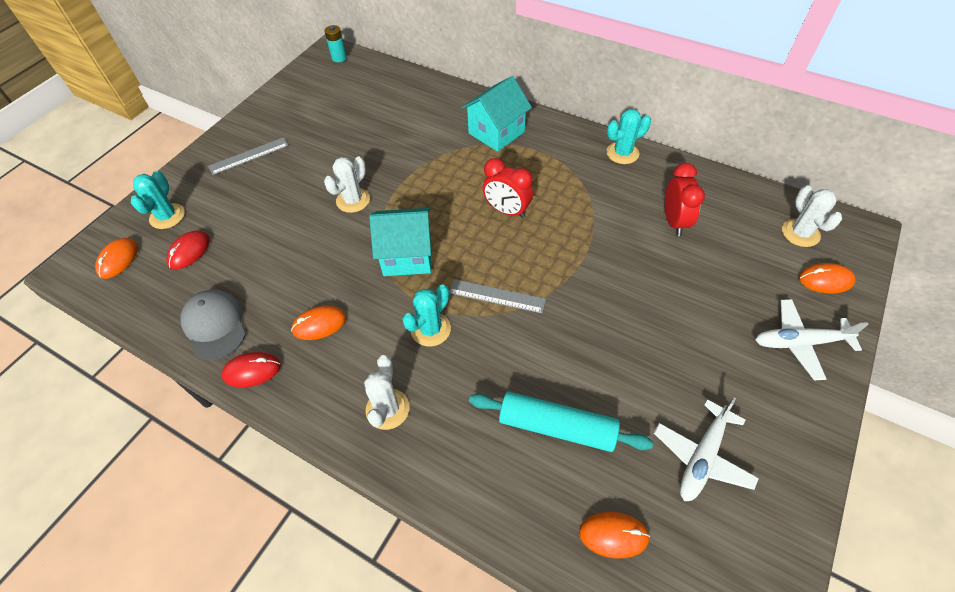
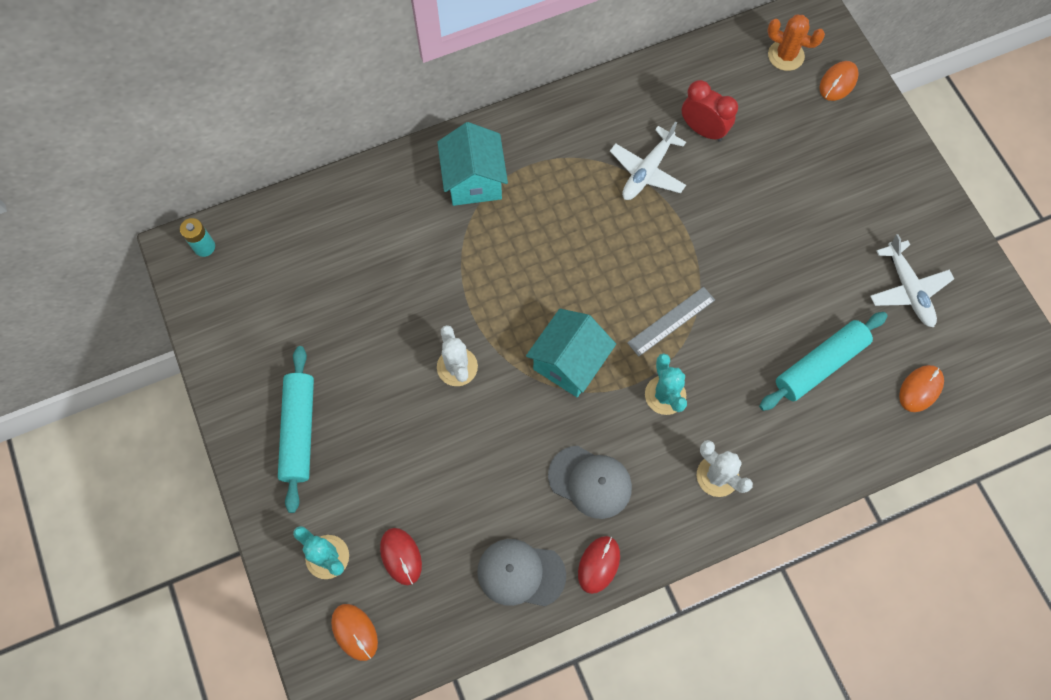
camera: 55 degrees left, 15 degrees up
grey ruler [208,137,289,175] -> turquoise rolling pin [278,346,314,513]
orange mouse [291,305,346,340] -> grey cap [548,446,632,519]
red clock [483,158,533,218] -> none
turquoise cactus [606,109,651,164] -> none
white plane [755,299,869,380] -> white plane moved to [610,121,686,200]
white cactus [782,186,842,247] -> orange cactus [767,15,825,71]

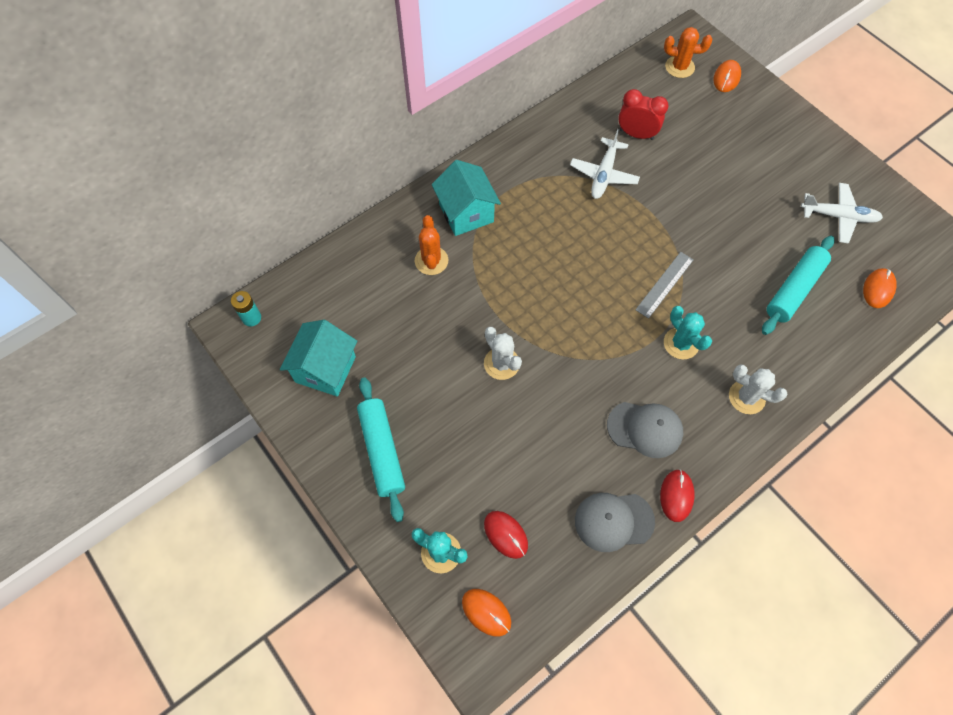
camera: 15 degrees left, 5 degrees down
turquoise house [526,309,616,397] -> turquoise house moved to [280,320,357,397]
white plane [870,234,954,328] -> white plane turned 45 degrees counterclockwise [801,183,883,244]
none -> orange cactus [415,215,448,275]

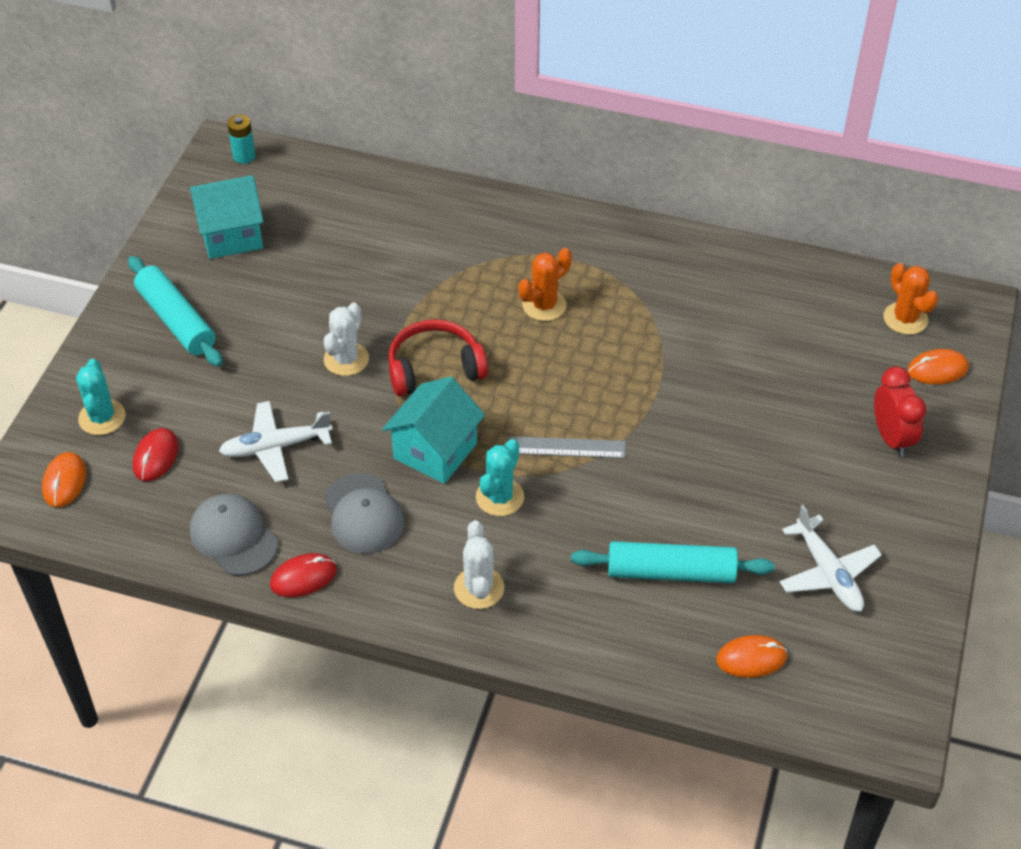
camera: 55 degrees right, 15 degrees down
turquoise rolling pin [357,377,405,522] -> turquoise rolling pin turned 75 degrees counterclockwise [128,256,223,367]
orange cactus [415,215,448,275] -> orange cactus moved to [518,248,572,321]
turquoise house [432,160,501,236] -> turquoise house moved to [382,376,485,484]
white plane [570,129,640,199] -> white plane moved to [219,401,332,482]
red clock [618,89,669,140] -> red clock moved to [874,367,926,457]
none -> red headphones [388,319,488,397]

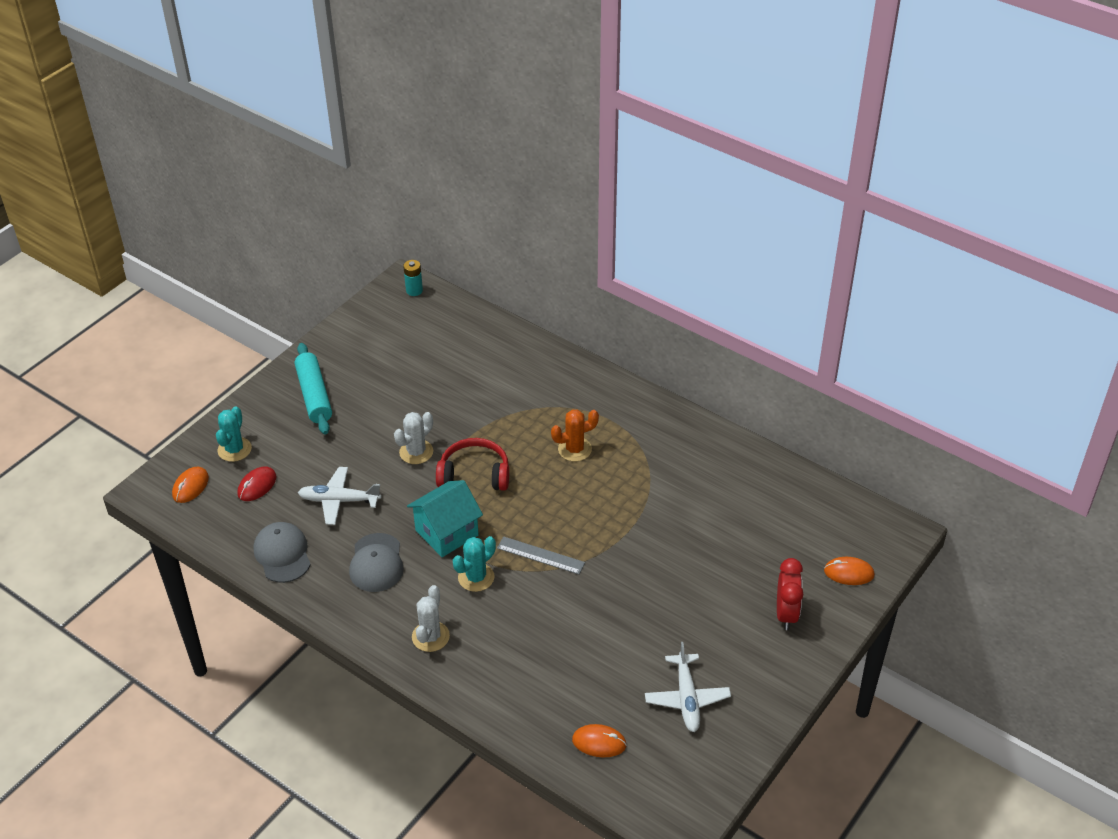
camera: 20 degrees right, 5 degrees down
turquoise house [189,175,264,259] -> none
red mouse [270,553,337,597] -> none
turquoise rolling pin [571,541,775,583] -> none
orange cactus [883,263,938,335] -> none

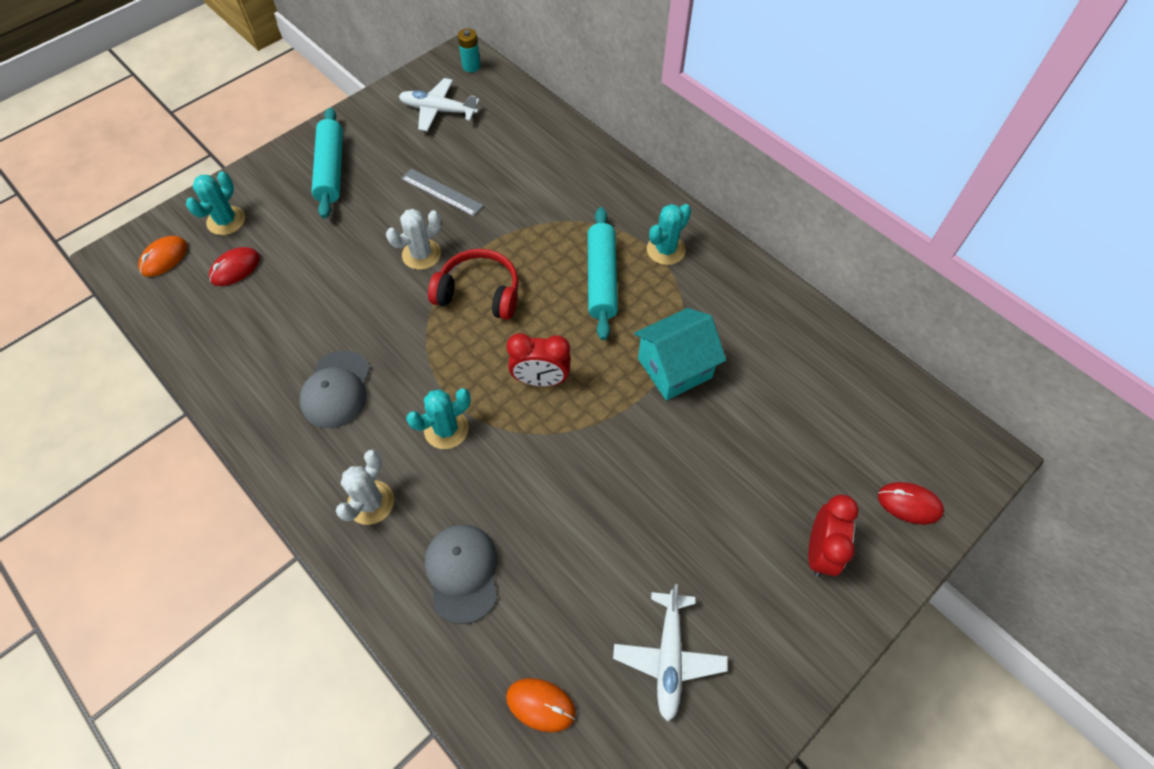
camera: 10 degrees right, 15 degrees up
grey cap [254,522,311,583] -> grey cap moved to [425,525,497,624]
white plane [298,467,381,525] -> white plane moved to [399,78,480,131]
turquoise house [407,480,483,557] -> turquoise house moved to [634,308,726,400]
grey ruler [497,536,585,575] -> grey ruler moved to [401,168,484,217]
orange cactus [551,409,599,461] -> turquoise rolling pin [588,207,618,340]
orange mouse [824,557,875,585] -> red mouse [878,482,944,525]
none -> red clock [506,333,571,387]
none -> turquoise cactus [647,204,691,265]

